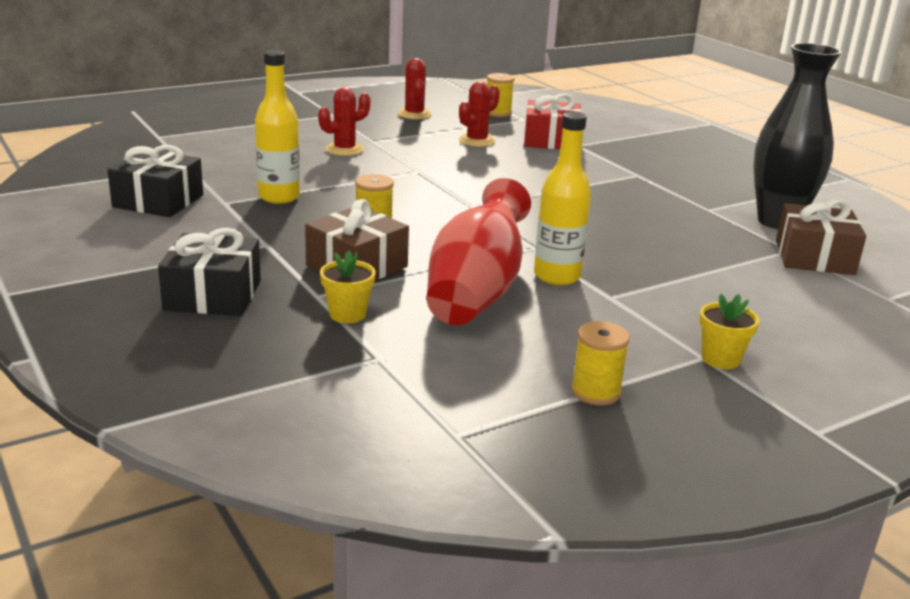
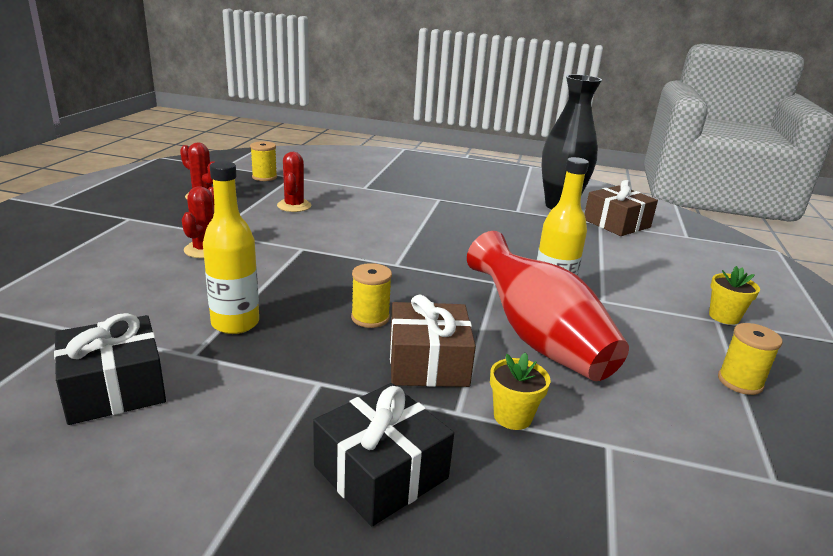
camera: 45 degrees left, 0 degrees up
red gift [524,93,582,149] -> none

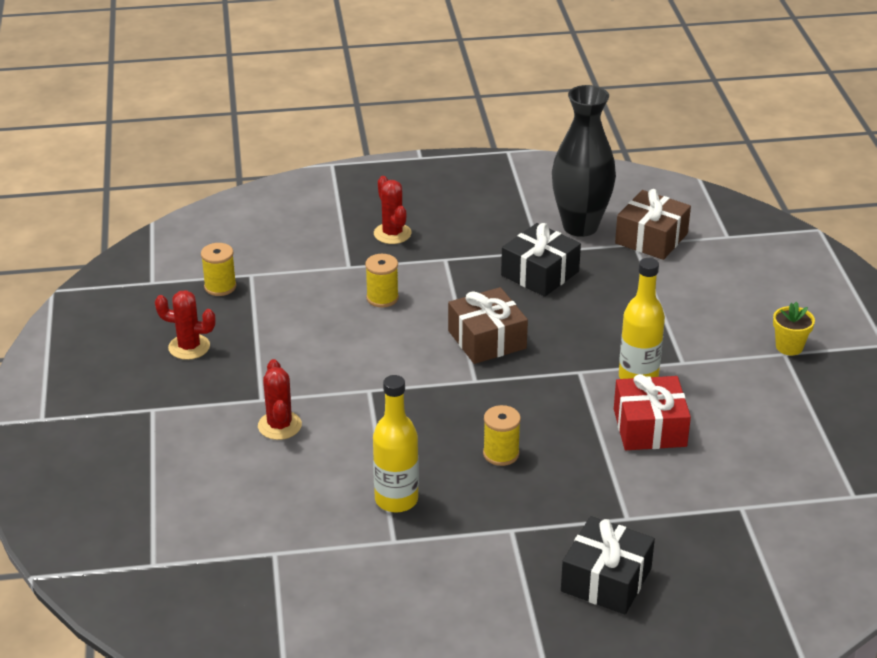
camera: 20 degrees left, 10 degrees up
black gift [54,313,166,425] -> black gift moved to [501,223,581,297]
red cactus [277,152,311,212] -> red cactus moved to [374,176,411,244]
brown gift [390,295,476,387] -> brown gift moved to [448,287,528,364]
red vase [467,231,629,381] -> red gift [614,374,691,450]
yellow flower pot [490,352,550,430] -> none
yellow spool [718,323,782,395] -> yellow spool moved to [365,254,399,307]

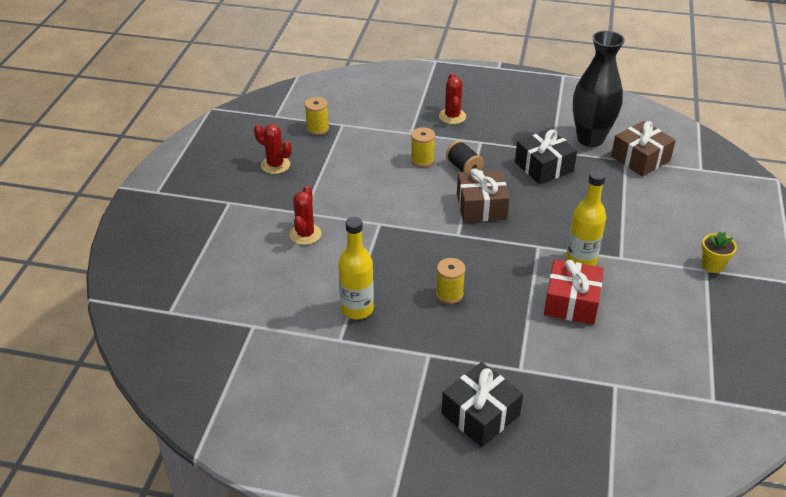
camera: 20 degrees right, 5 degrees up
none -> black spool [446,140,484,172]

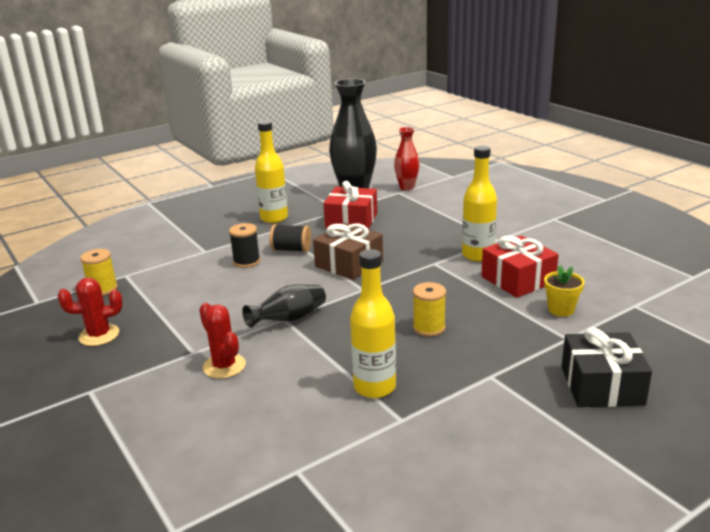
camera: 45 degrees left, 15 degrees down
yellow spool [411,127,435,167] -> black spool [229,223,260,268]
red cactus [439,73,466,124] -> none
black gift [515,129,577,185] -> red gift [323,181,377,229]
brown gift [611,121,676,177] -> red vase [394,127,420,191]
yellow flower pot [702,232,737,273] -> yellow flower pot moved to [544,265,585,317]
none -> black vase [242,284,326,328]
none -> yellow bottle [255,121,288,223]

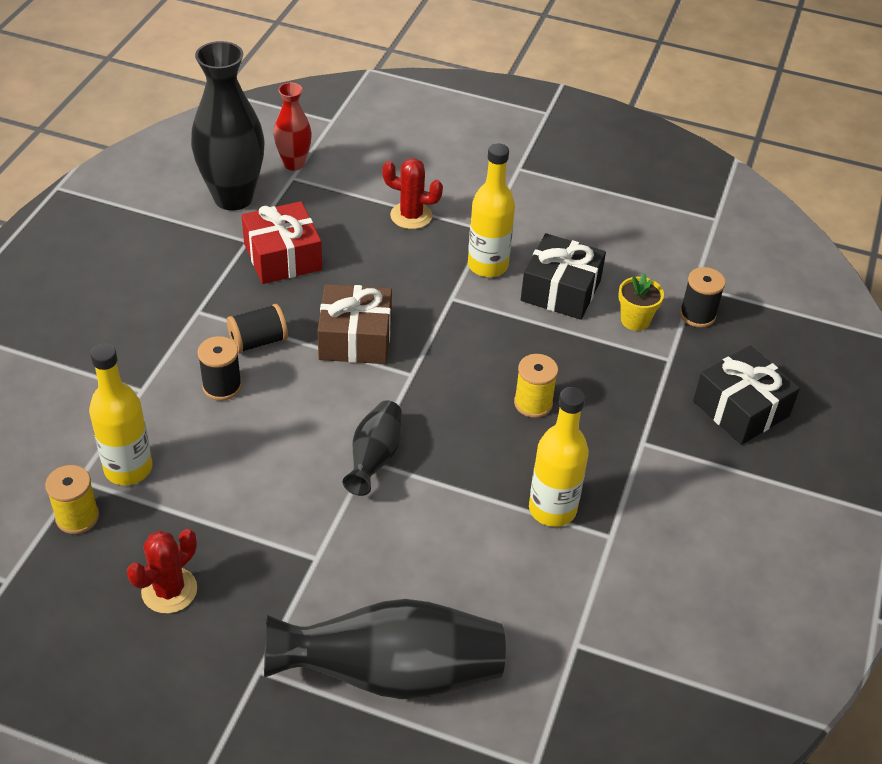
camera: 40 degrees left, 20 degrees up
red cactus [199,303,246,379] -> red cactus moved to [382,158,443,229]
yellow bottle [255,121,288,223] -> yellow bottle moved to [89,343,152,485]
red gift [481,235,559,298] -> black gift [521,233,606,320]
none -> black vase [264,599,506,699]
none -> black spool [680,267,726,328]

